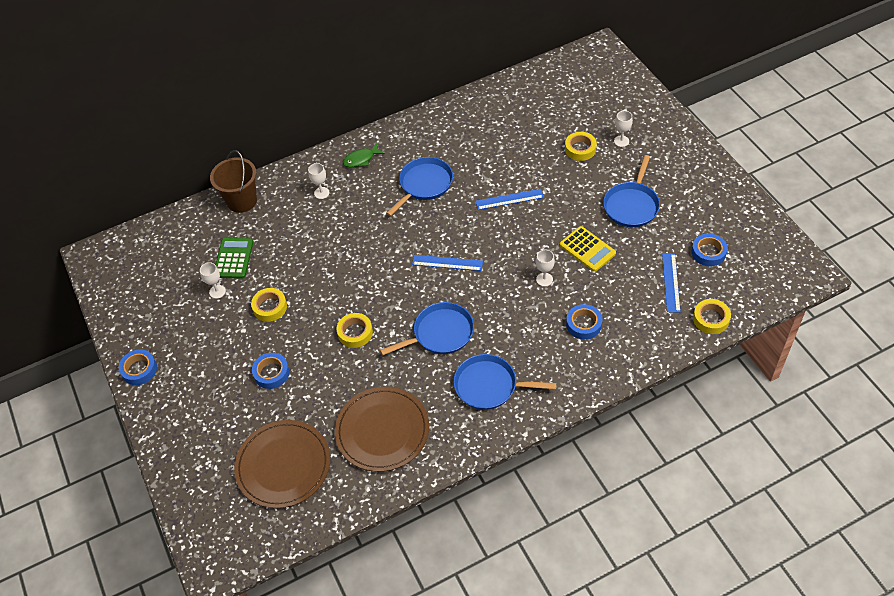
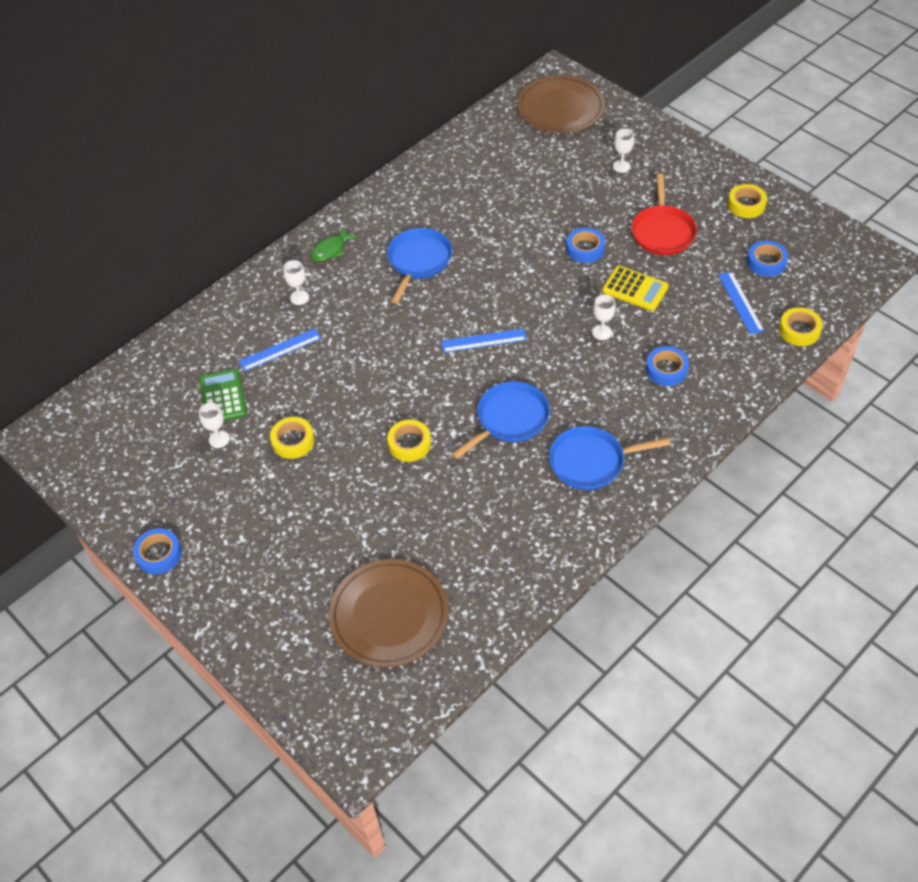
camera: 20 degrees left, 0 degrees up
brown bucket [210,150,257,213] -> none
blue tape [252,353,290,389] -> blue tape moved to [566,228,605,263]
brown plate [335,387,429,472] -> brown plate moved to [517,75,605,133]
blue ruler [476,189,544,210] -> blue ruler moved to [239,328,321,372]
yellow tape [565,132,597,161] -> yellow tape moved to [728,184,767,218]
blue pan [603,155,660,227] -> red pan [631,174,697,255]

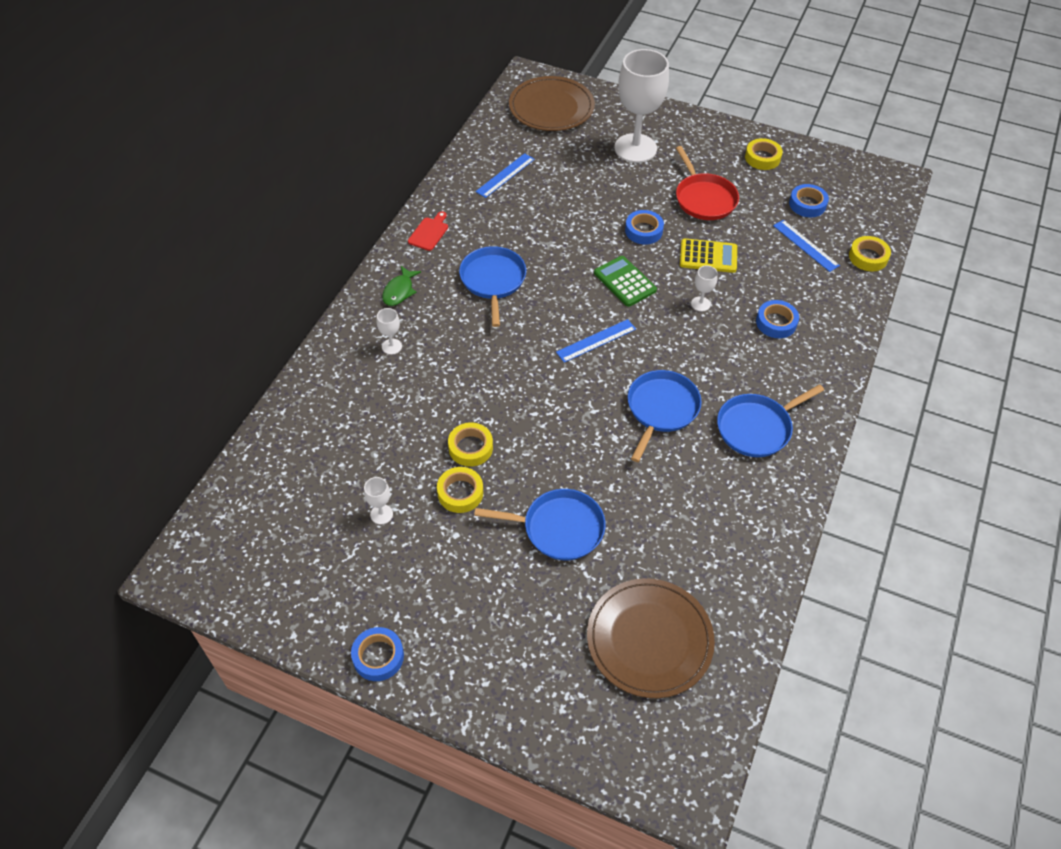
camera: 25 degrees left, 0 degrees up
green calculator [199,368,247,421] -> green calculator moved to [594,256,657,307]
blue ruler [239,328,321,372] -> blue ruler moved to [475,153,535,198]
yellow tape [387,419,431,462] -> yellow tape moved to [448,423,493,467]
white goblet [613,129,634,173] -> white goblet [614,49,669,163], size x2.49
none -> red cutting board [408,211,448,251]
none -> blue pan [474,489,606,560]

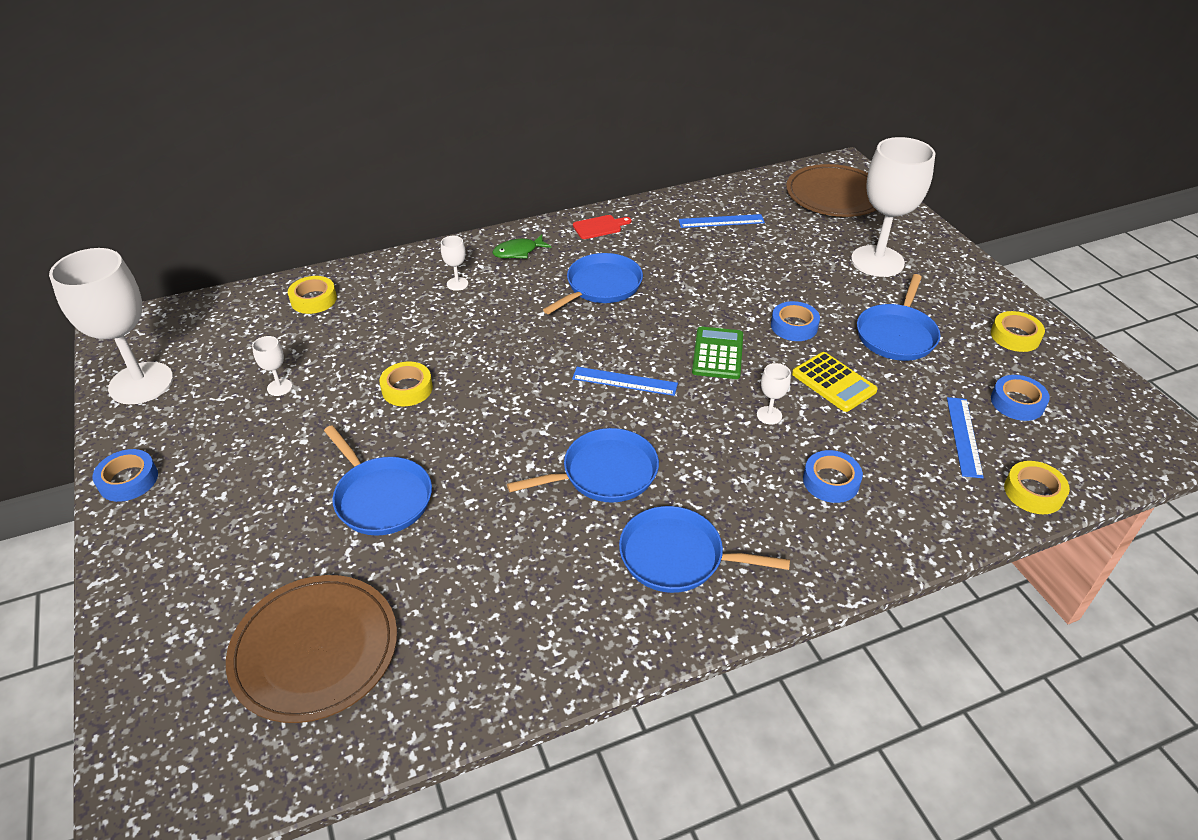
camera: 45 degrees right, 10 degrees down
yellow tape [437,467,483,513] -> yellow tape moved to [288,276,337,314]
red pan [676,146,739,220] -> blue pan [857,274,941,361]
none -> white goblet [49,248,173,404]

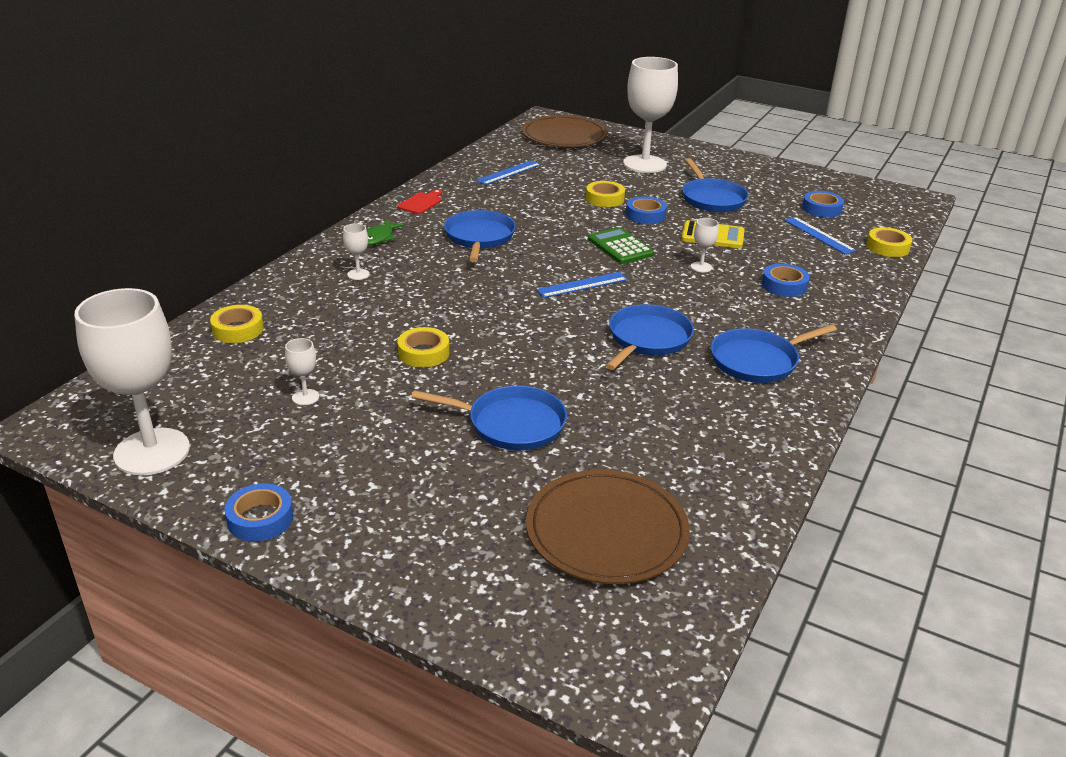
camera: 40 degrees left, 10 degrees down
yellow tape [991,311,1045,352] -> yellow tape moved to [586,181,625,207]

